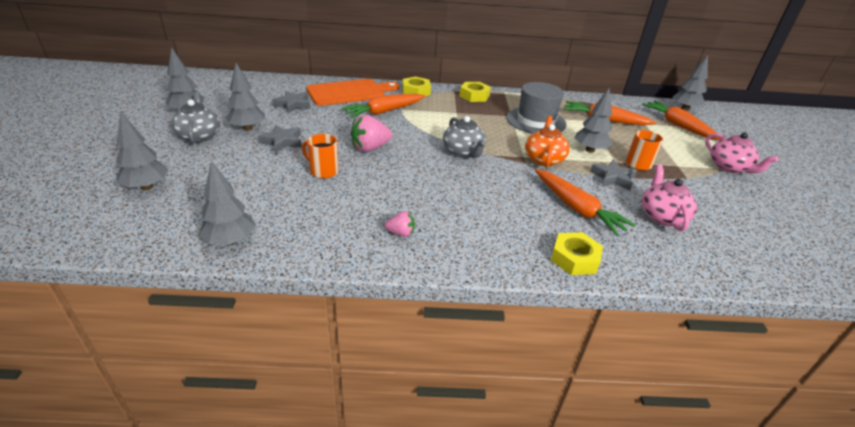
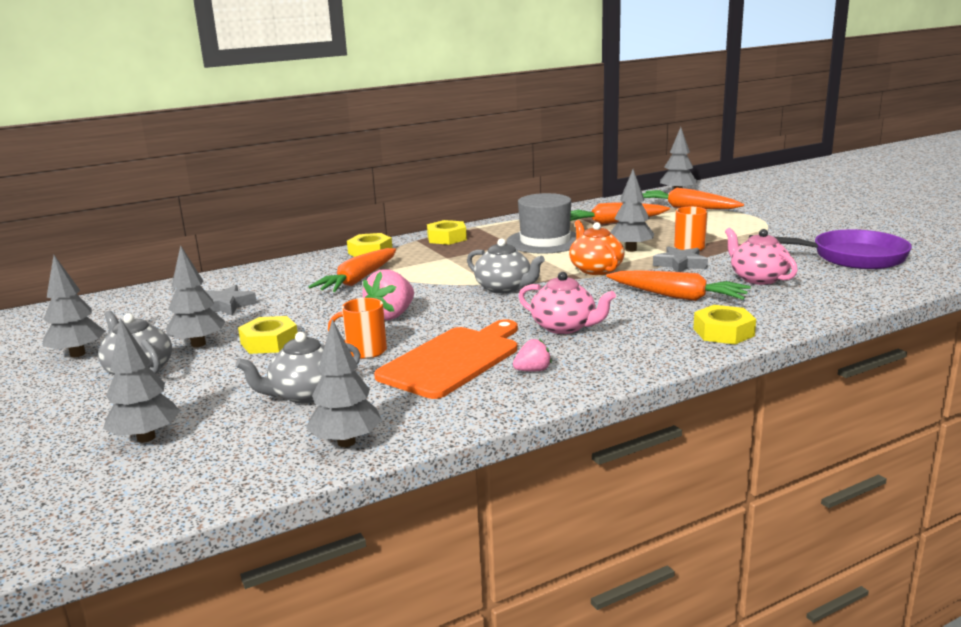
camera: 25 degrees left, 15 degrees down
grey star [258,125,302,153] -> yellow nut [238,316,298,354]
orange cutting board [307,79,399,106] -> orange cutting board moved to [374,319,518,399]
pink teapot [705,133,779,173] -> pink teapot moved to [519,272,616,334]
none -> grey teapot [236,332,361,404]
none -> purple pan [749,230,912,269]

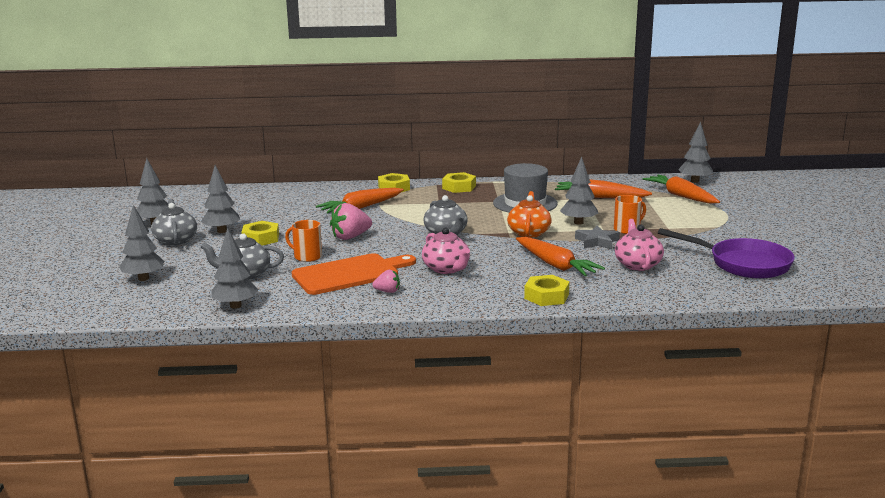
camera: 25 degrees right, 0 degrees up
grey star [206,285,257,316] -> none

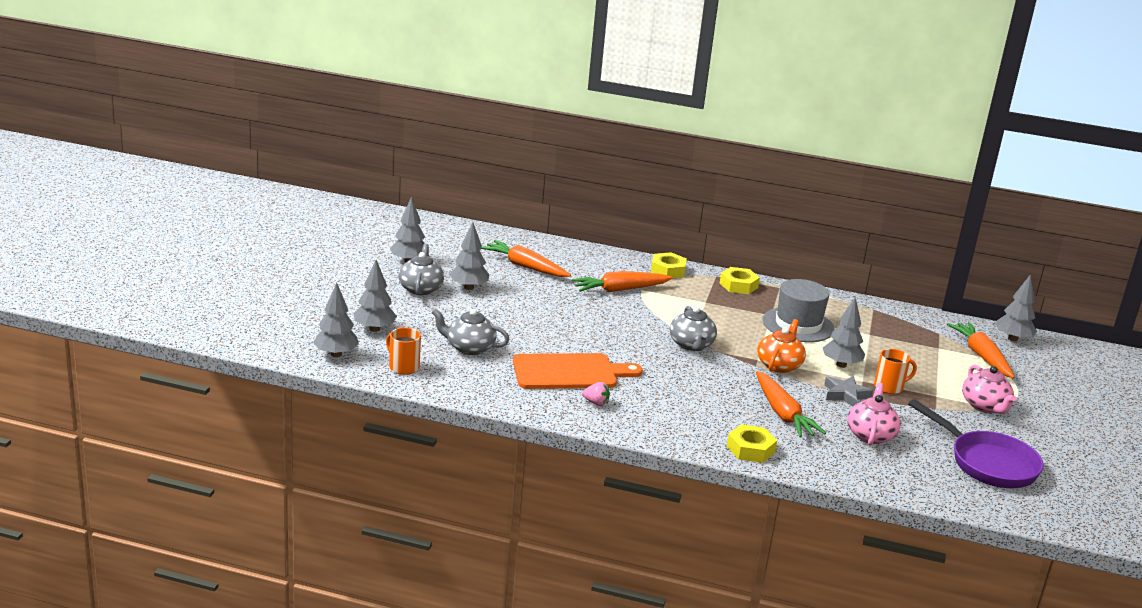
camera: 15 degrees right, 5 degrees up
grey tree [211,228,258,309] -> grey tree moved to [313,282,359,357]
yellow nut [242,221,279,246] -> none
orange mug [285,220,322,262] -> orange mug moved to [386,327,421,375]
pink strawberry [330,203,372,240] -> none
pink teapot [422,228,470,274] -> pink teapot moved to [962,365,1016,414]
orange carrot [555,179,652,198] -> orange carrot moved to [481,240,571,277]

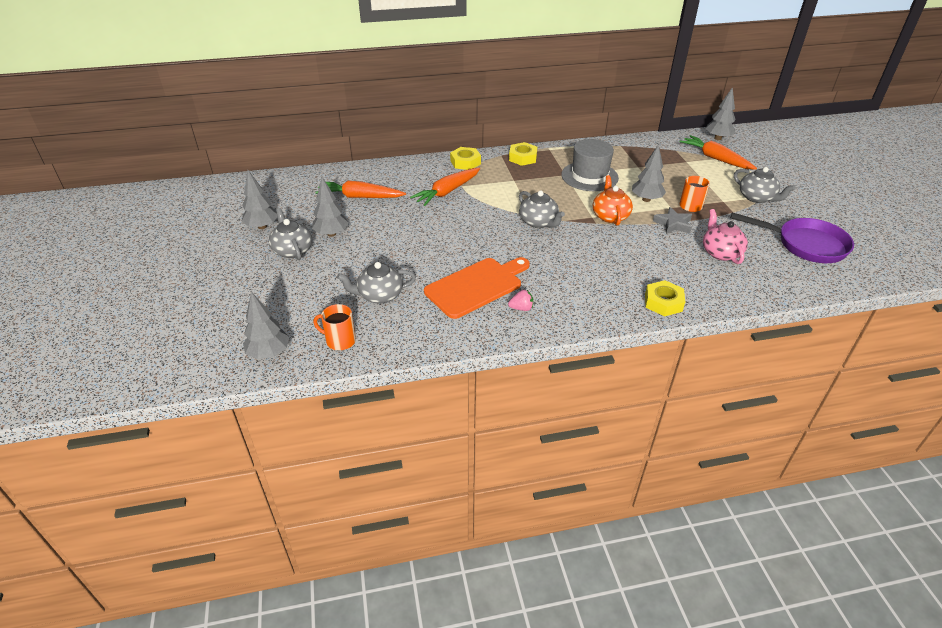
camera: 25 degrees left, 15 degrees up
grey tree [354,260,397,332] -> none
orange carrot [756,371,826,438] -> none
pink teapot [962,365,1016,414] -> grey teapot [734,167,795,203]

